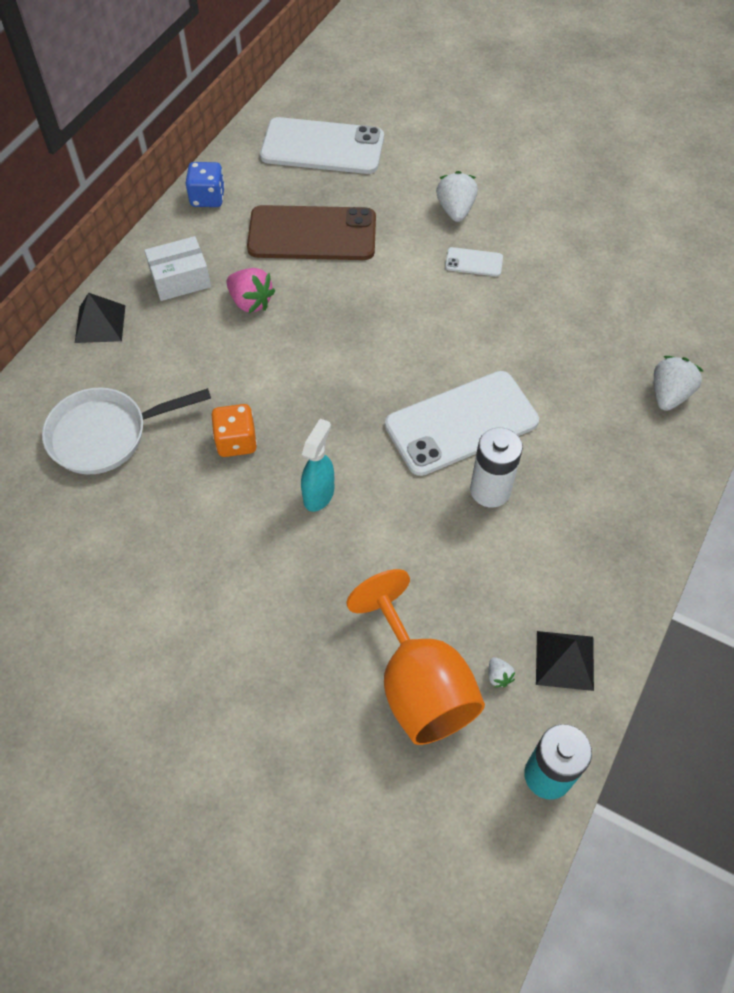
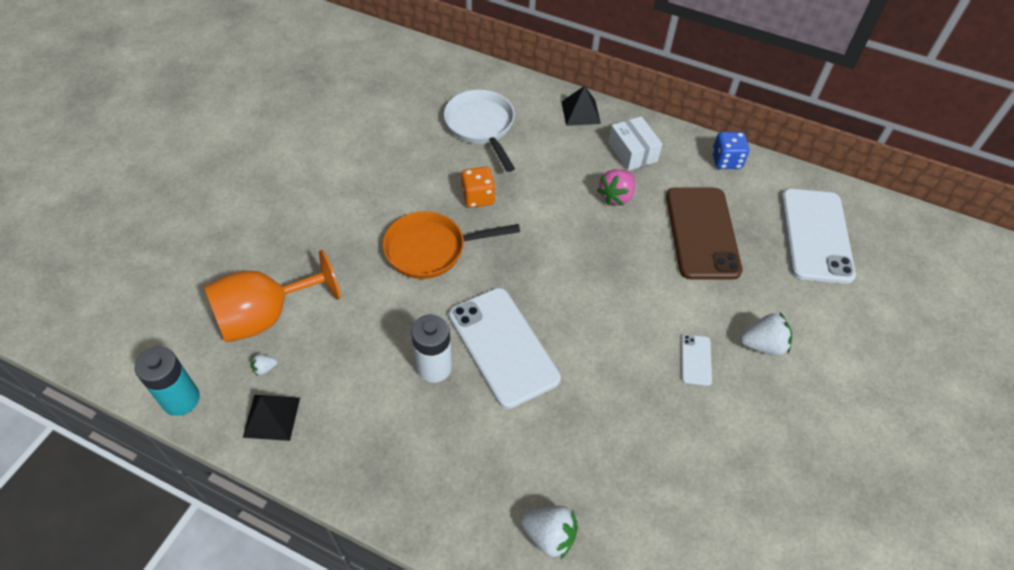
camera: 85 degrees right, 5 degrees down
turquoise spray bottle [301,419,334,512] -> orange pan [383,211,520,279]

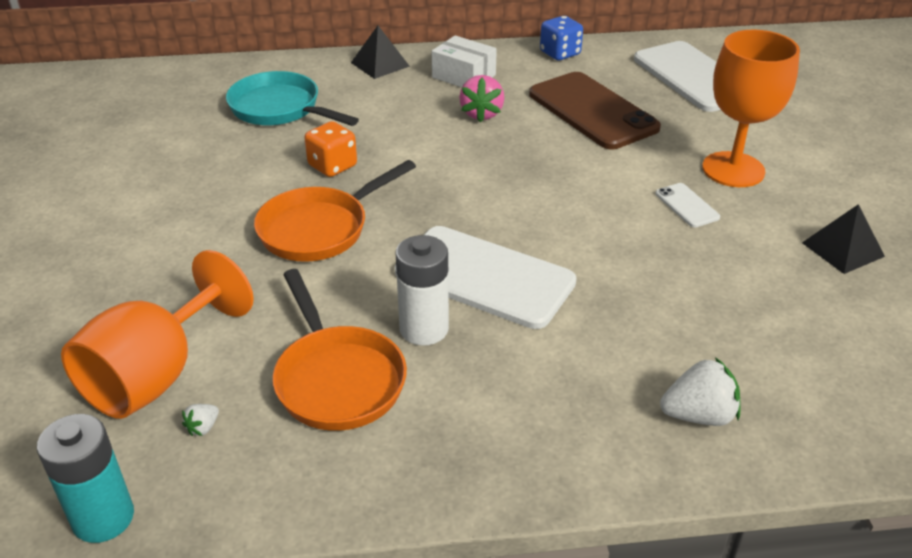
camera: 30 degrees left, 15 degrees down
black pyramid [243,395,300,441] -> black pyramid moved to [802,204,885,274]
white pan [444,90,515,172] -> turquoise pan [226,71,359,126]
white strawberry [740,313,792,355] -> orange goblet [702,30,800,187]
none -> orange pan [273,269,407,431]

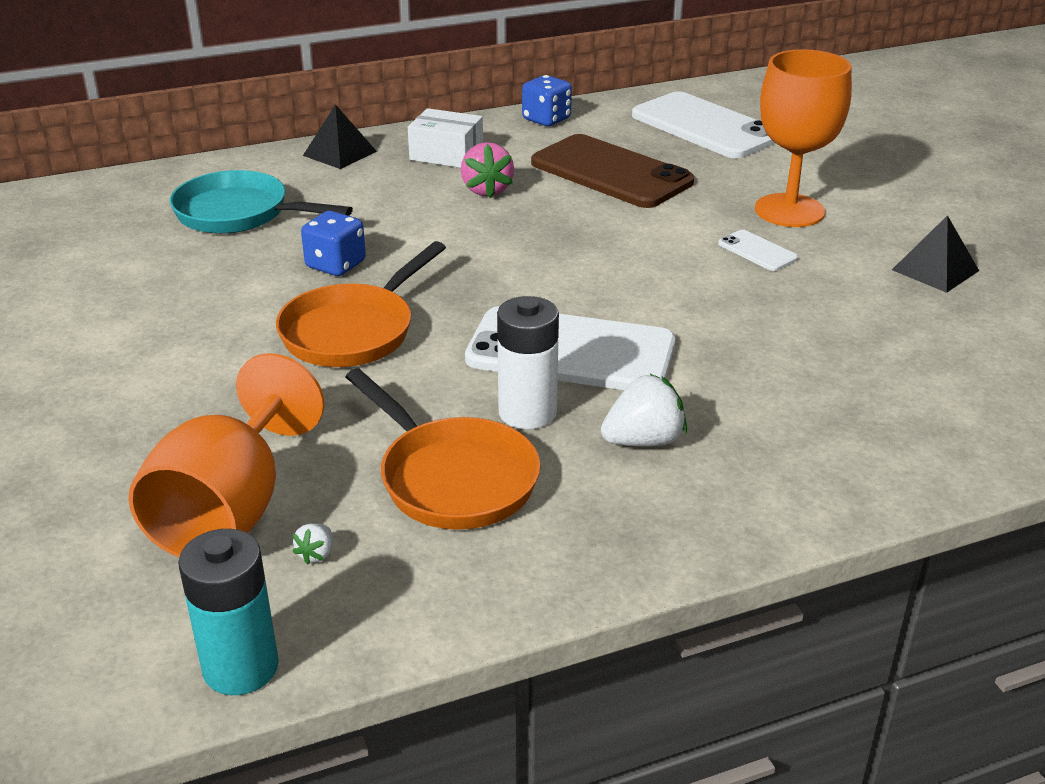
camera: 15 degrees left, 5 degrees down
orange dice [304,121,357,177] -> blue dice [301,211,366,276]
white strawberry [660,357,740,426] -> white strawberry moved to [601,373,687,447]

